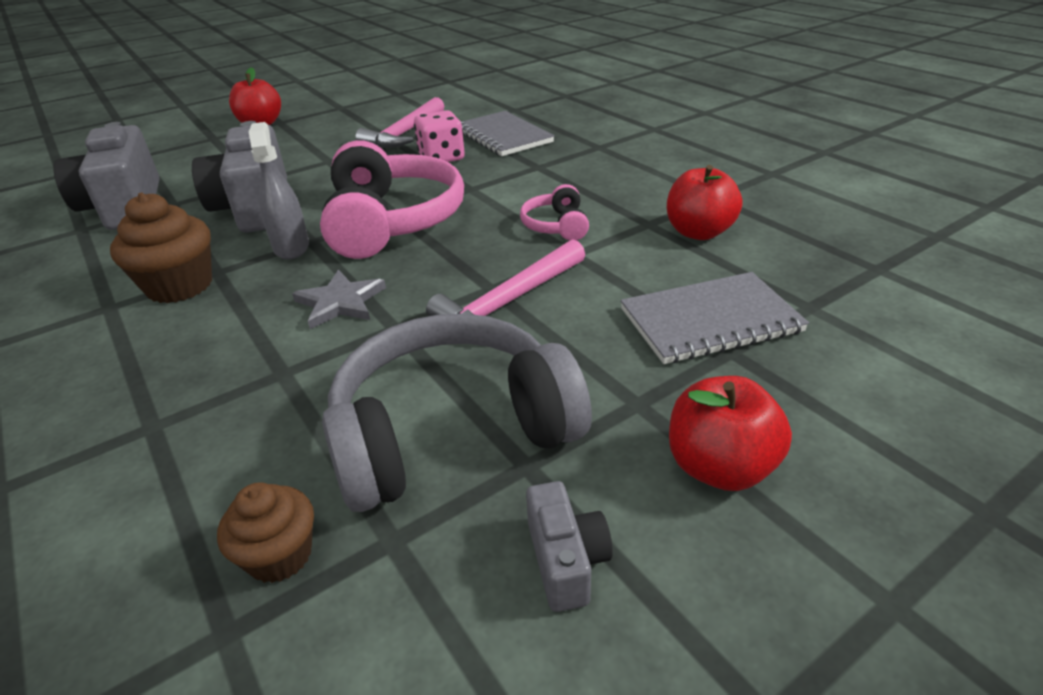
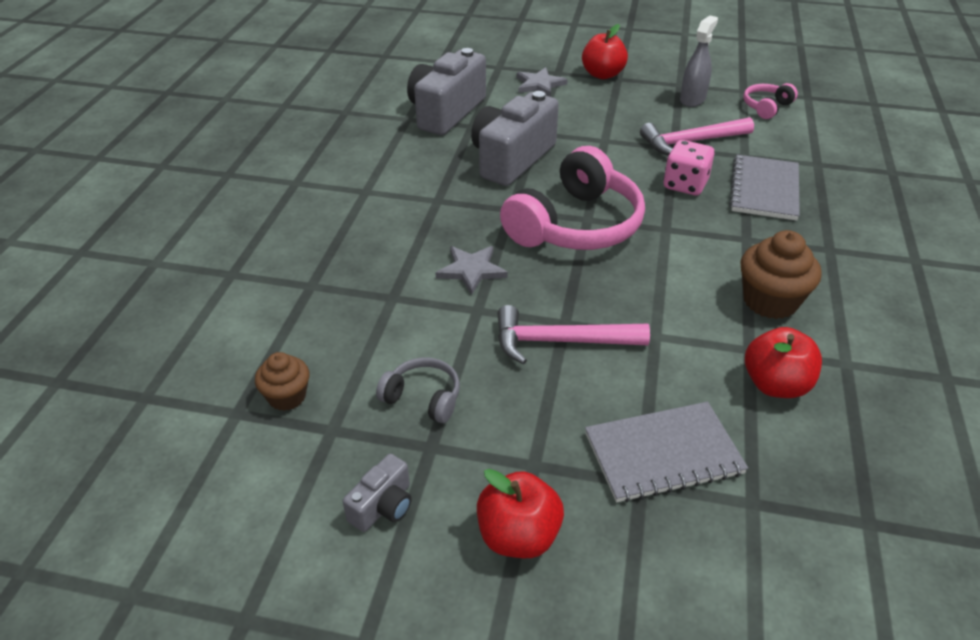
camera: 45 degrees right, 5 degrees up
brown cupcake [110,193,212,303] -> brown cupcake moved to [740,230,822,319]
grey spray bottle [249,122,309,260] -> grey spray bottle moved to [680,15,718,107]
grey headphones [322,314,592,512] -> grey headphones [376,357,460,423], size x0.46
pink headphones [520,184,589,241] -> pink headphones moved to [743,83,798,119]
grey notebook [620,272,809,364] -> grey notebook turned 45 degrees counterclockwise [585,402,748,502]
none -> grey star [517,67,568,97]

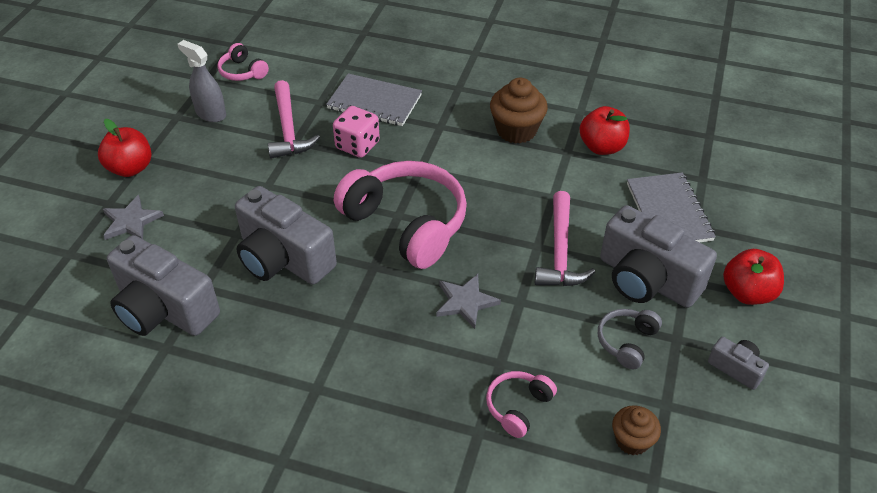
camera: 85 degrees left, 5 degrees up
none -> pink headphones [486,371,557,438]
none -> grey camera [600,205,717,308]

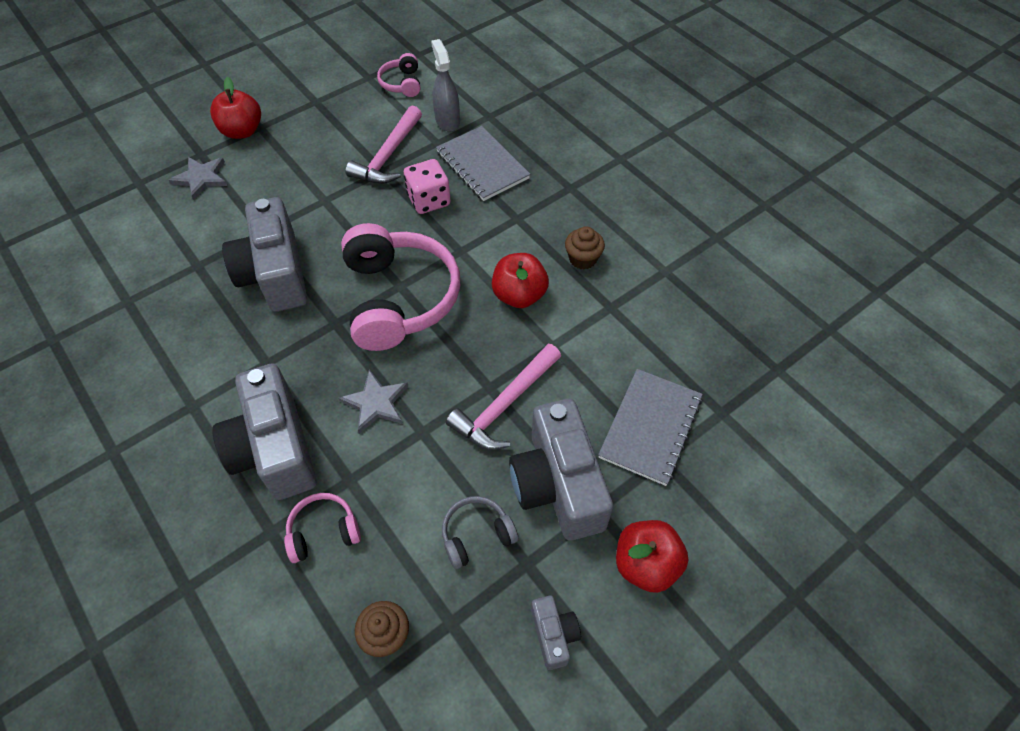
camera: 35 degrees right, 10 degrees up
grey camera [107,235,220,336] -> grey camera moved to [212,363,317,500]
grey spray bottle [178,40,226,122] -> grey spray bottle moved to [431,39,460,132]
brown cupcake [490,77,548,144] -> brown cupcake [565,226,605,270], size x0.62
red apple [580,106,630,155] -> red apple moved to [492,253,549,308]

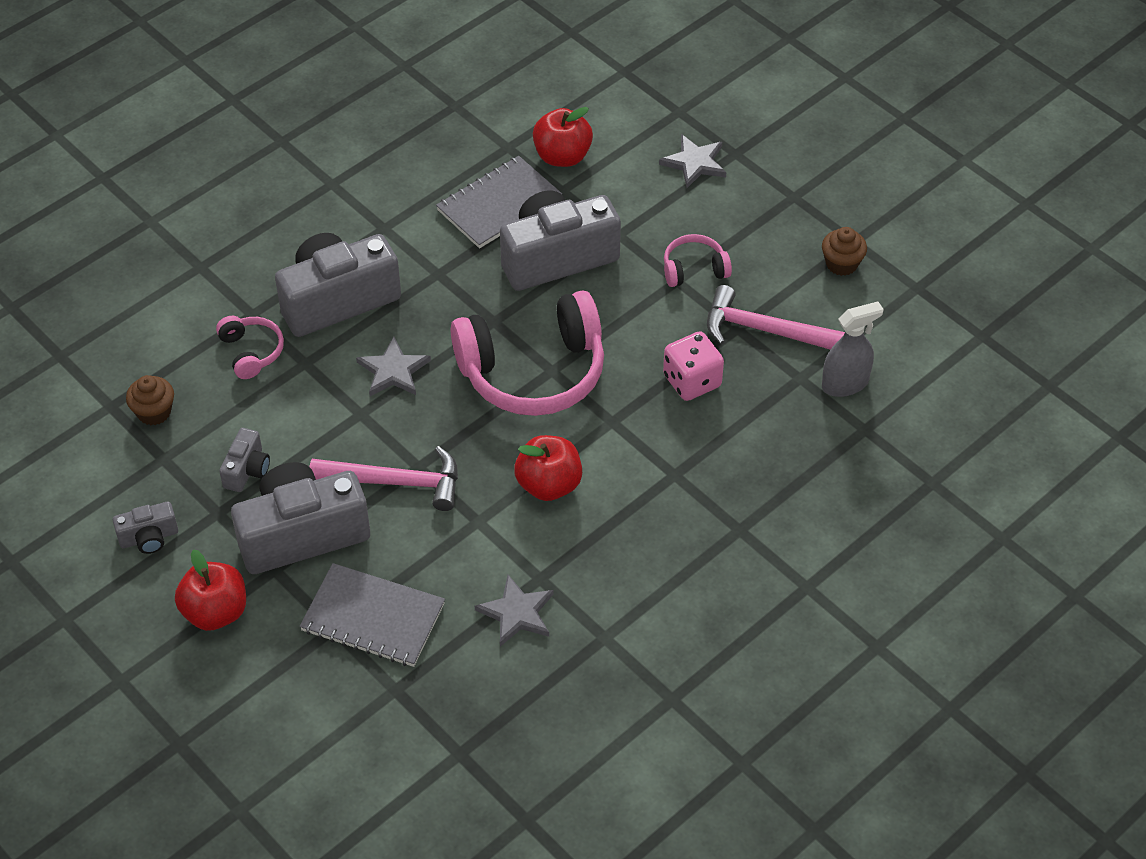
camera: 85 degrees right, 5 degrees down
red apple [210,77,261,139] -> red apple moved to [533,107,593,167]
pink headphones [377,53,420,97] -> pink headphones moved to [664,234,732,287]
grey notebook [436,126,530,201] -> grey notebook moved to [436,156,562,248]
grey headphones [442,496,518,569] -> grey camera [219,428,270,492]
pink hammer [446,344,561,450] -> pink hammer turned 150 degrees clockwise [309,446,458,511]
brown cupcake [565,226,605,270] -> brown cupcake moved to [822,227,867,276]
none -> grey star [475,575,553,647]

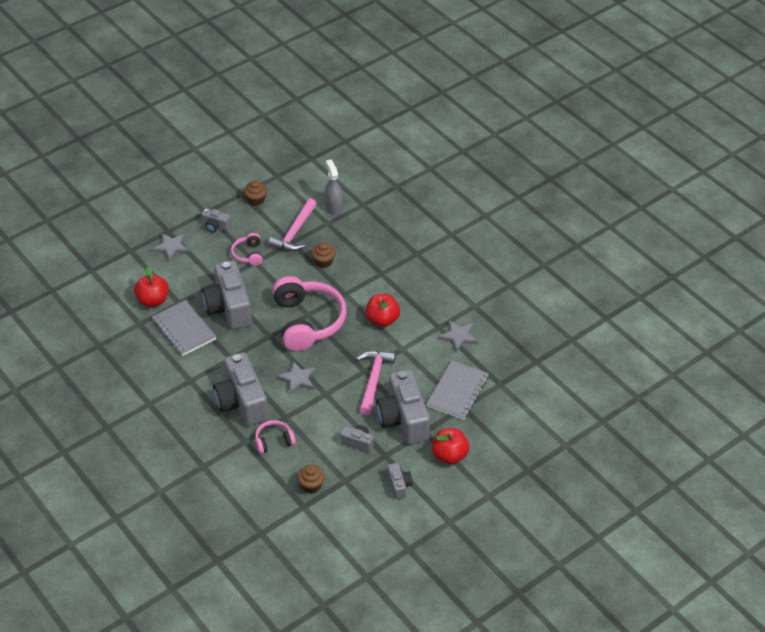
camera: 85 degrees left, 5 degrees down
pink dice [663,331,724,401] -> brown cupcake [311,242,336,268]
none -> grey camera [201,208,231,232]

